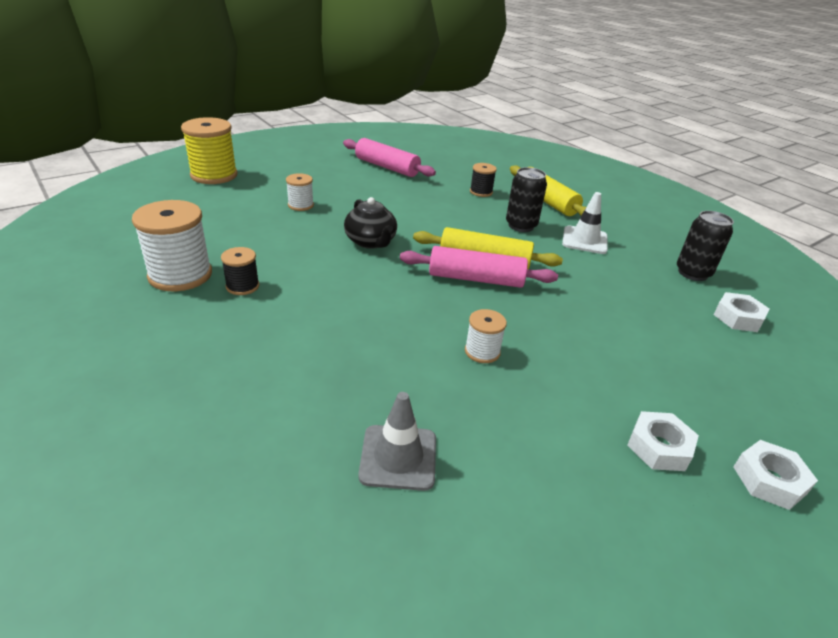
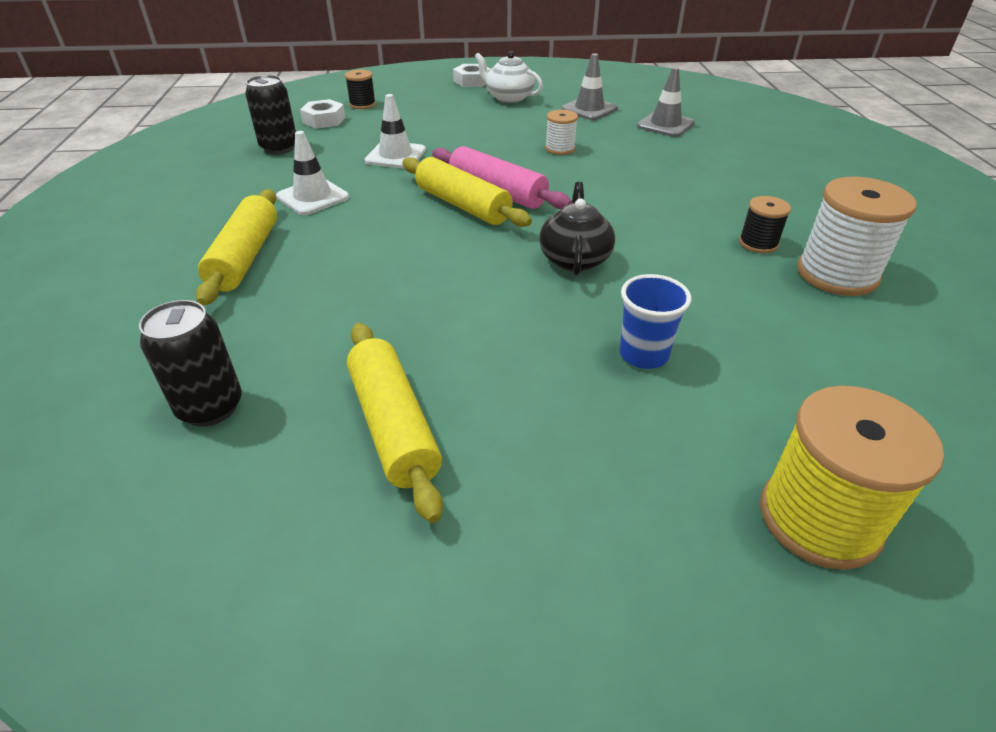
camera: 145 degrees left, 5 degrees up
white spool [286,173,314,211] -> blue cup [619,274,692,369]
pink rolling pin [343,138,436,177] -> yellow rolling pin [347,323,443,523]
black spool [470,163,497,197] -> black spool moved to [345,70,376,109]
black can [506,167,547,232] -> black can moved to [139,300,242,427]
white nut [627,411,699,471] -> white teapot [475,51,543,103]
none -> white traffic cone [364,94,426,169]
none -> grey traffic cone [561,53,618,120]

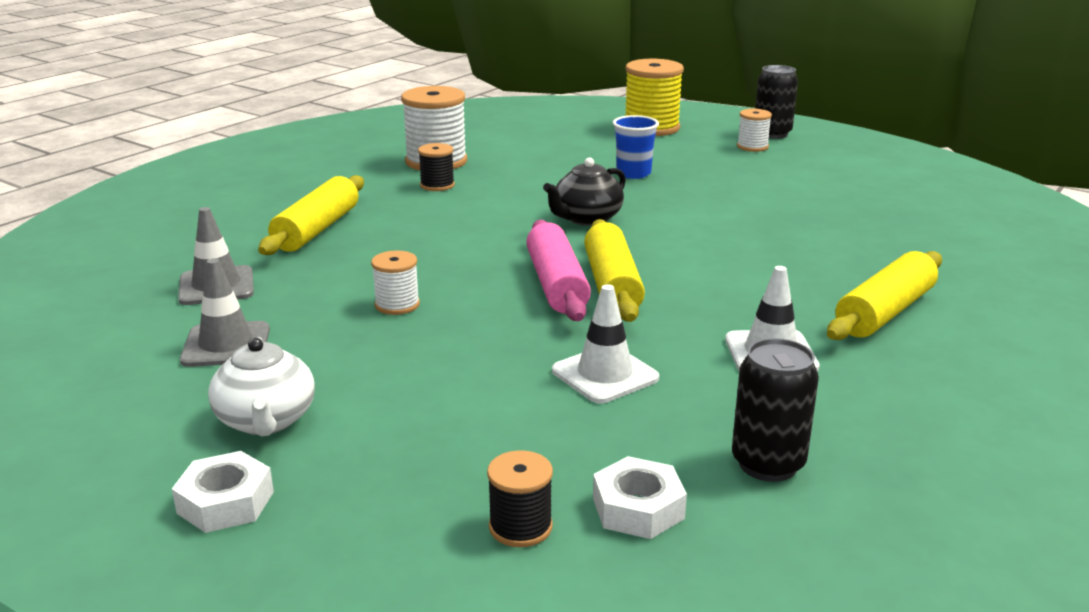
camera: 140 degrees left, 15 degrees down
black can [139,300,242,427] -> black can moved to [755,65,798,139]
yellow rolling pin [347,323,443,523] -> yellow rolling pin moved to [258,175,364,255]
none -> white spool [737,108,772,152]

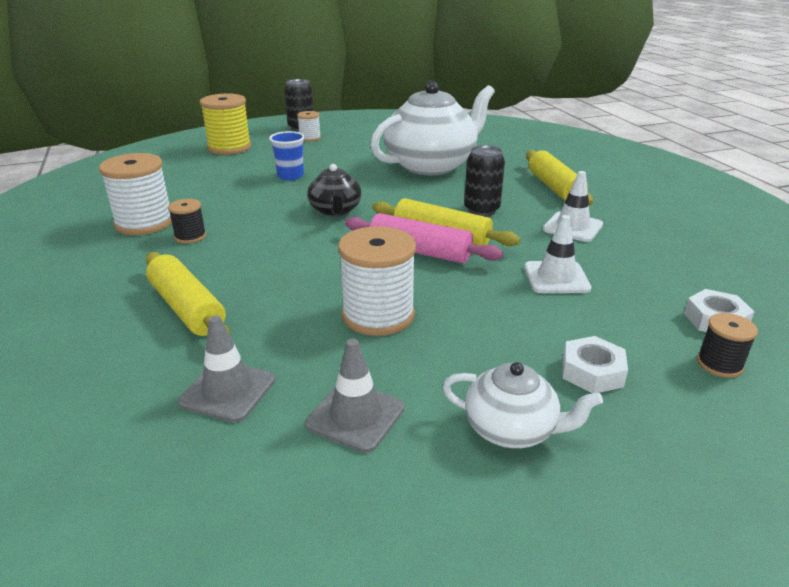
camera: 55 degrees left, 5 degrees up
white nut [172,451,274,533] -> white nut moved to [563,336,628,393]
white spool [371,250,420,315] -> white spool [338,226,416,336], size x1.90
black can [732,338,819,482] -> black can moved to [464,145,505,216]
none -> white teapot [370,81,495,175]

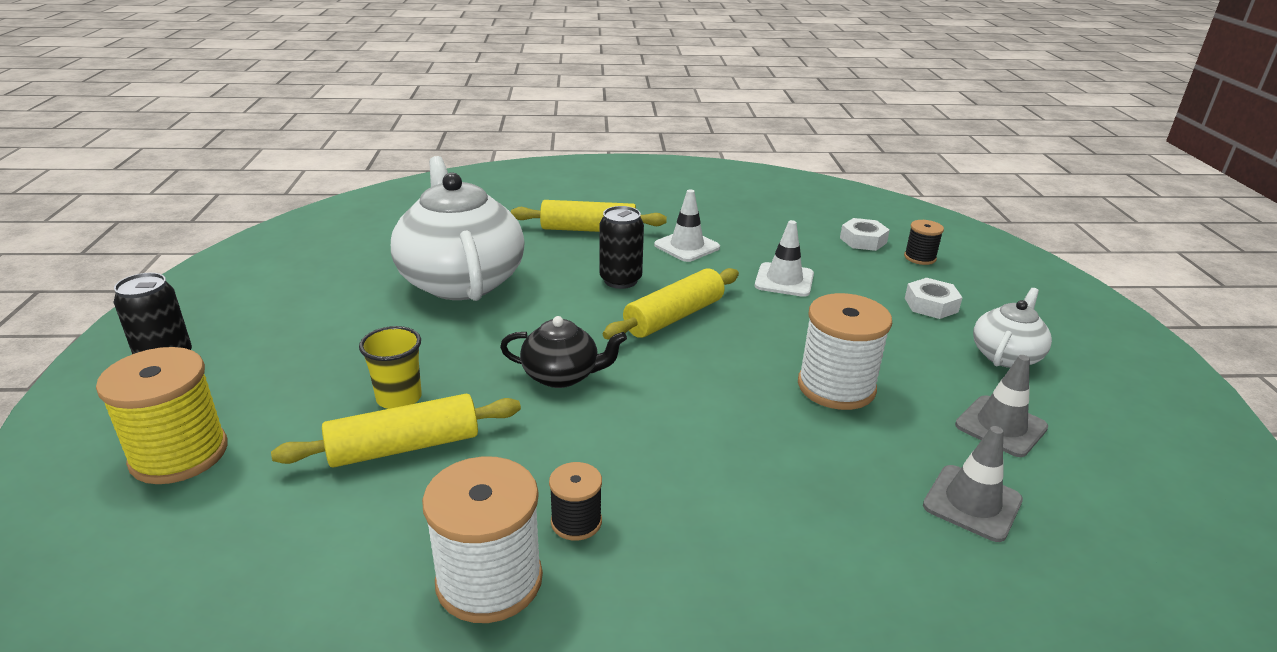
camera: 75 degrees left, 0 degrees up
yellow rolling pin [146,252,230,336] -> yellow rolling pin moved to [271,394,521,468]
blue cup [269,131,305,180] -> yellow cup [359,326,422,409]
white spool [297,111,321,142] -> none
pink rolling pin [345,213,503,263] -> none

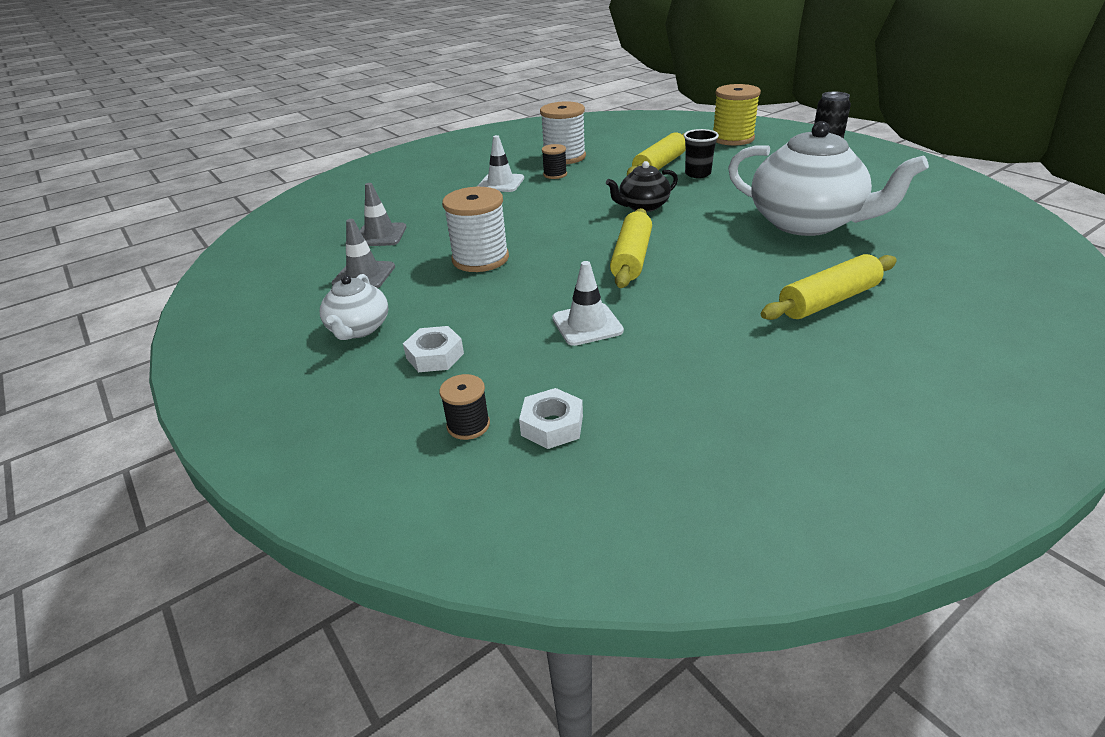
camera: 150 degrees right, 5 degrees up
yellow cup [359,326,422,409] -> black cup [684,129,719,178]
black can [599,206,644,289] -> none
white traffic cone [654,189,720,262] -> white traffic cone moved to [477,135,524,192]

